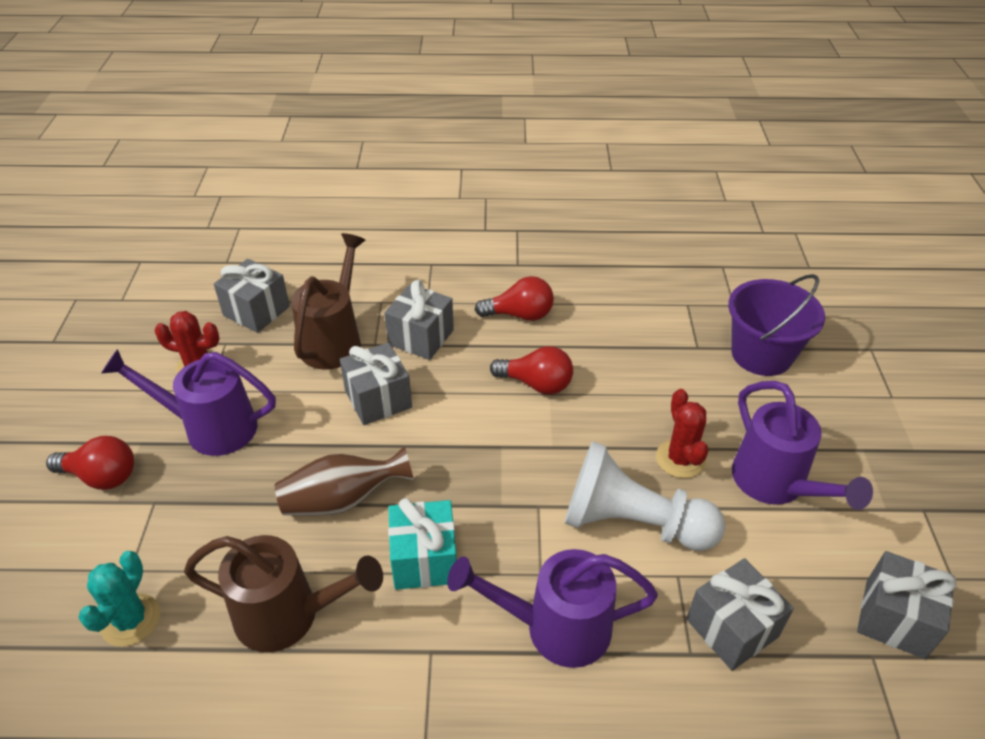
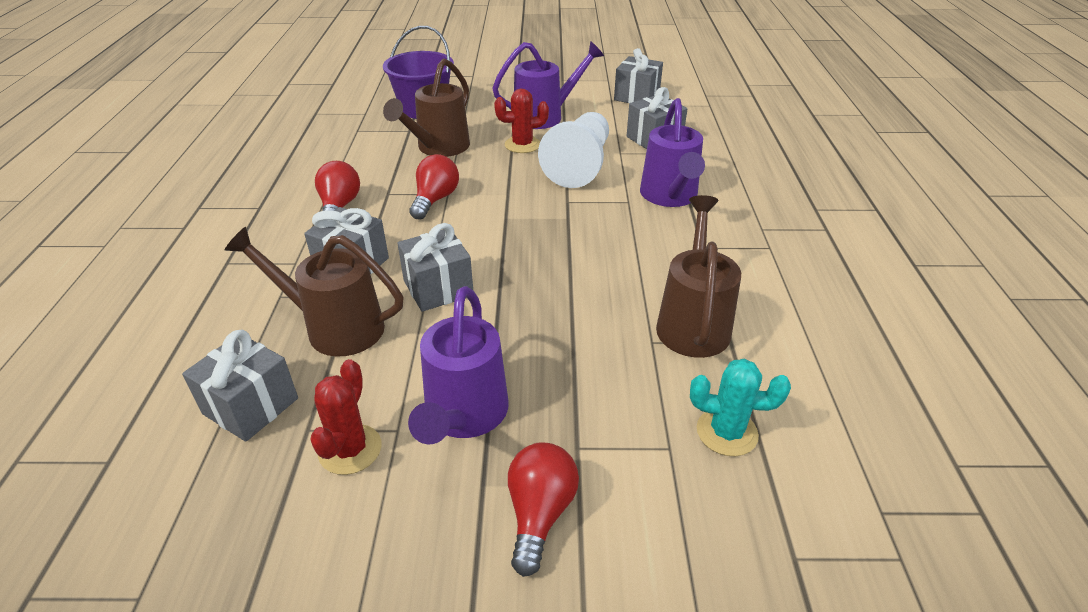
camera: 90 degrees left, 5 degrees down
brown vase [275,446,414,515] -> none
turquoise gift [388,498,457,590] -> none
none -> brown watering can [383,58,470,157]

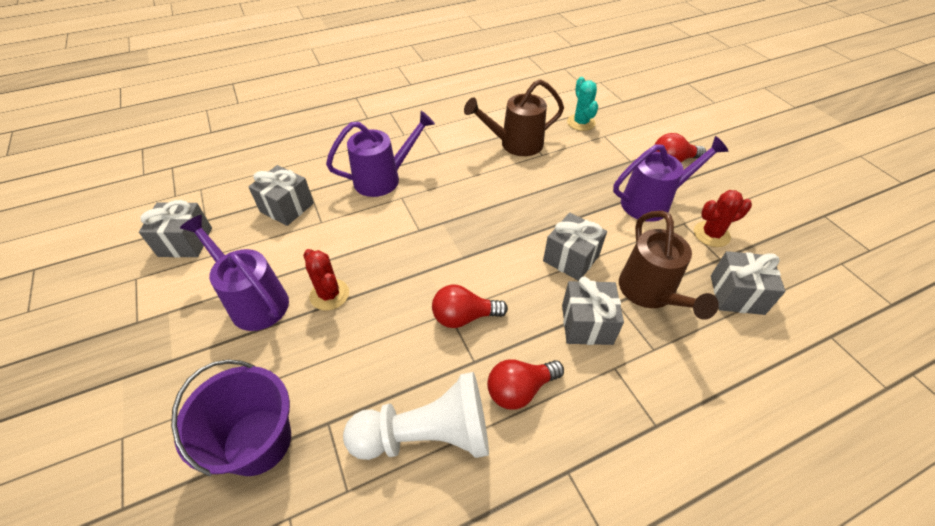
camera: 115 degrees left, 10 degrees up
brown watering can [383,58,470,157] -> none
white pawn [538,112,609,188] -> white pawn moved to [343,372,489,460]

